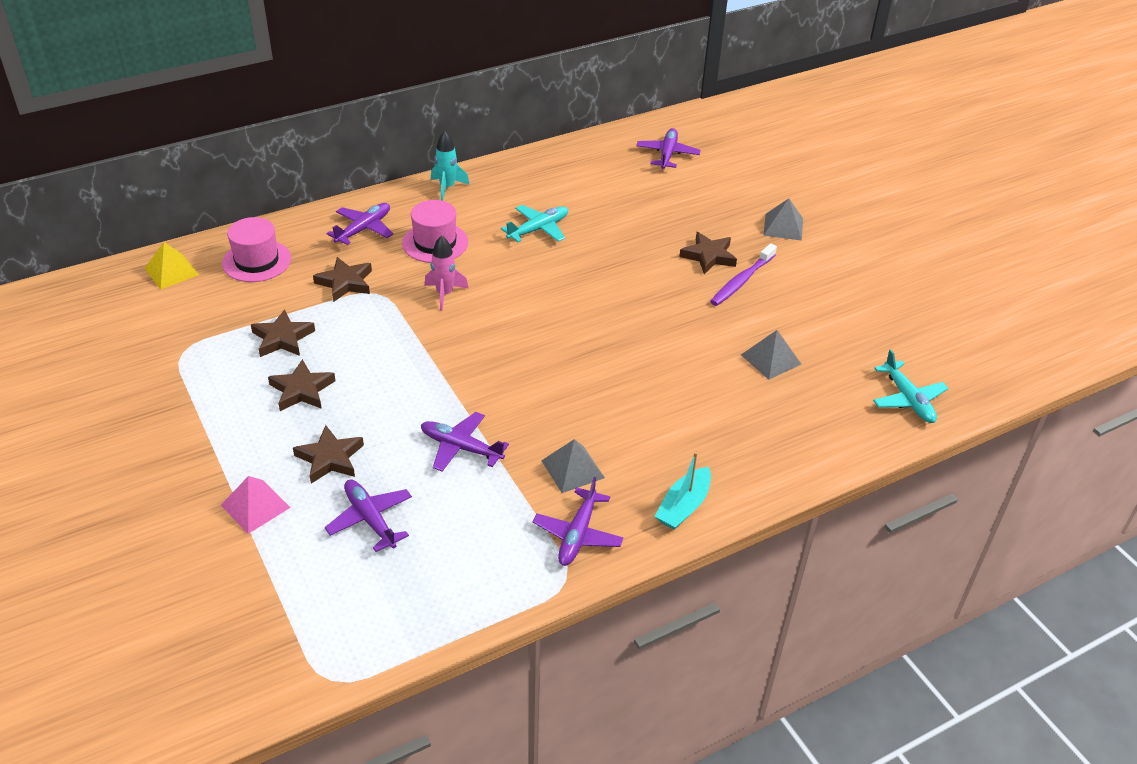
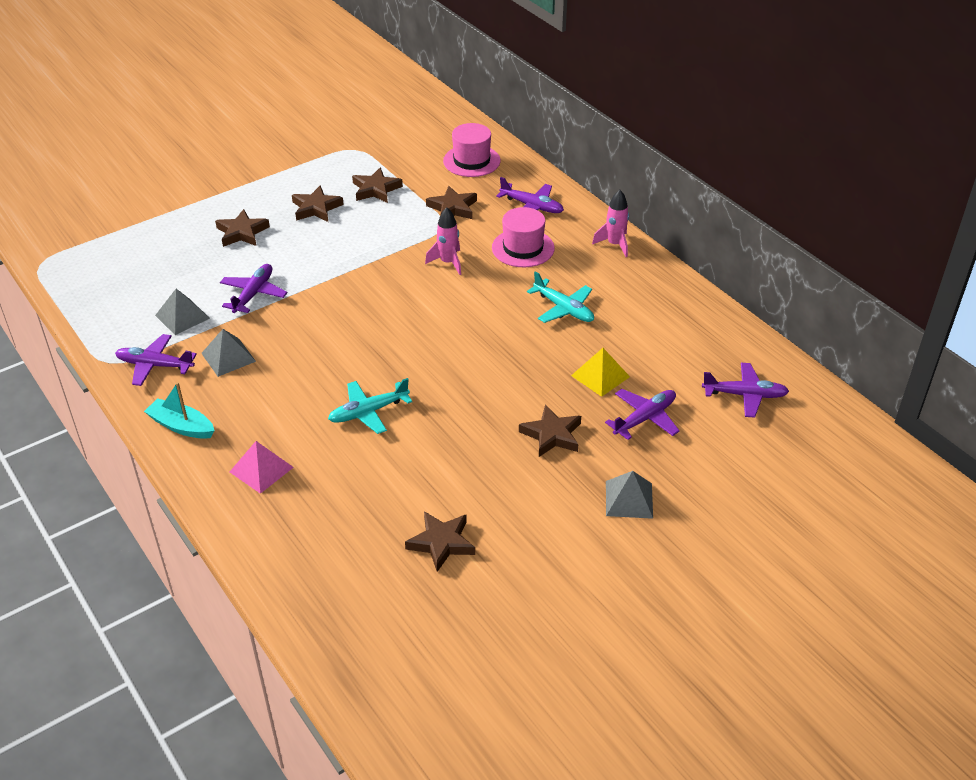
camera: 85 degrees right, 0 degrees up
yellow pyramid [144,242,199,289] -> yellow pyramid moved to [571,348,630,397]
pink pyramid [221,476,291,534] -> pink pyramid moved to [230,441,294,494]
purple plane [325,480,412,552] -> purple plane moved to [605,389,680,440]
turquoise rocket [431,131,470,201] -> pink rocket [592,190,629,257]
purple toothbrush [710,243,777,306] -> none
grey pyramid [741,330,801,380] -> grey pyramid moved to [155,289,210,335]
turquoise plane [873,349,949,423] -> turquoise plane moved to [328,378,412,434]
none -> brown star [405,511,475,572]

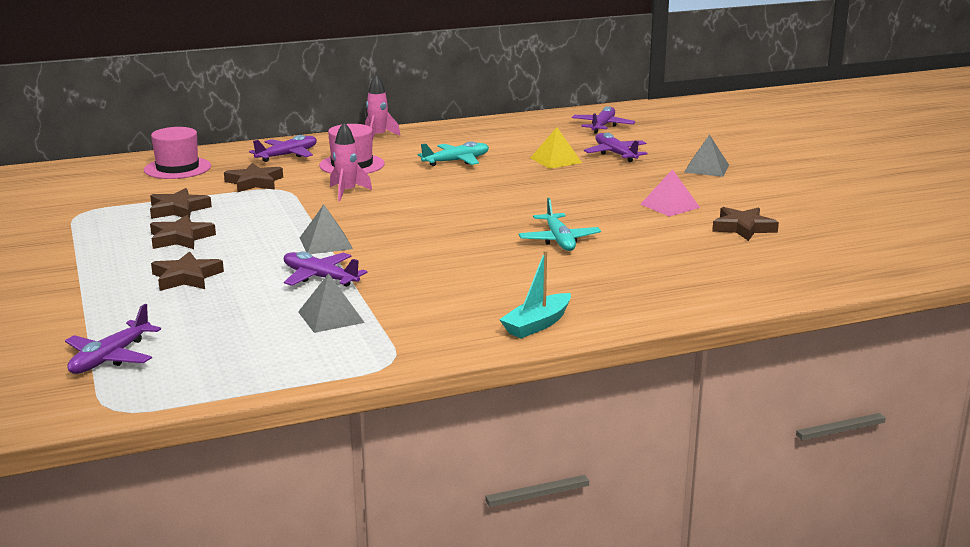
camera: 75 degrees left, 20 degrees down
purple plane [115,334,197,386] -> purple plane moved to [65,304,161,374]
grey pyramid [201,329,256,377] -> grey pyramid moved to [300,204,353,254]
pink pyramid [230,441,294,494] -> pink pyramid moved to [640,169,700,217]
brown star [519,404,581,457] -> none

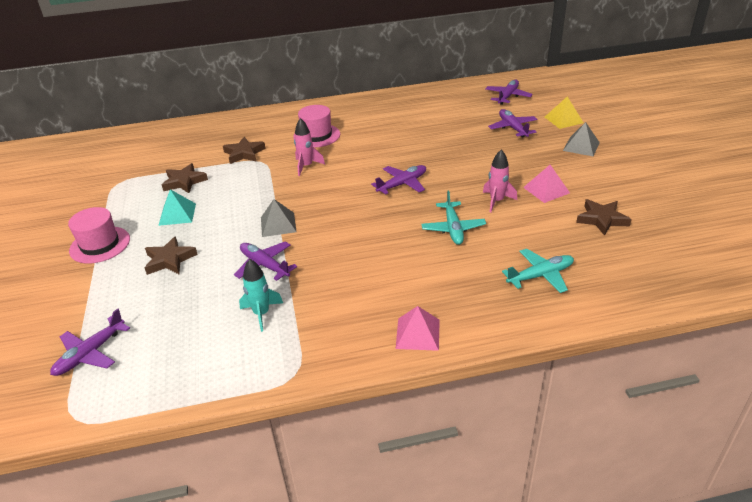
camera: 10 degrees right, 15 degrees up
pink hat [144,127,211,179] -> pink hat moved to [68,207,130,263]
brown star [150,215,216,249] -> turquoise pyramid [158,189,196,226]
purple plane [249,135,317,162] -> purple plane moved to [371,165,426,195]
grey pyramid [298,273,365,333] -> turquoise rocket [239,259,283,332]
pink rocket [365,74,401,137] -> pink rocket moved to [483,149,517,212]
turquoise plane [418,141,489,166] -> turquoise plane moved to [502,249,574,293]
turquoise boat [499,250,571,338] -> pink pyramid [395,306,440,351]
yellow pyramid [531,127,582,169] -> yellow pyramid moved to [545,96,584,129]

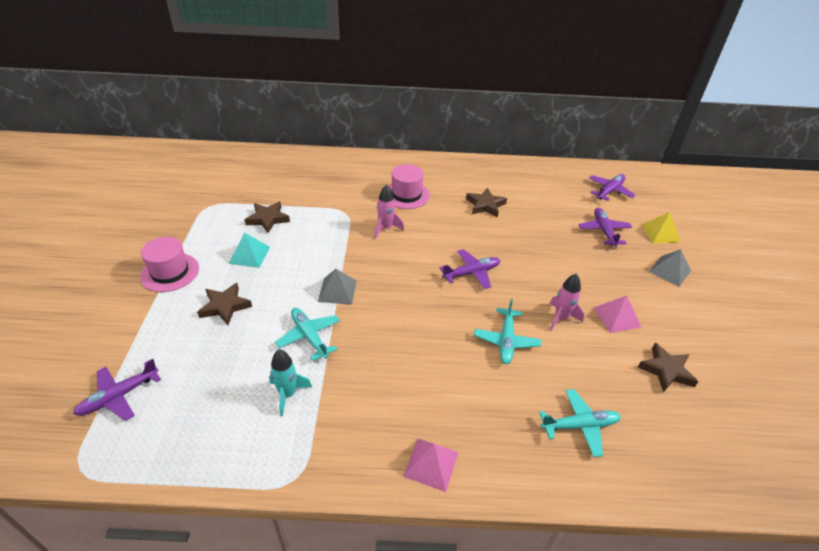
camera: 10 degrees right, 5 degrees up
brown star [223,137,266,164] -> brown star moved to [466,188,507,217]
purple plane [234,242,297,281] -> turquoise plane [275,308,340,361]

